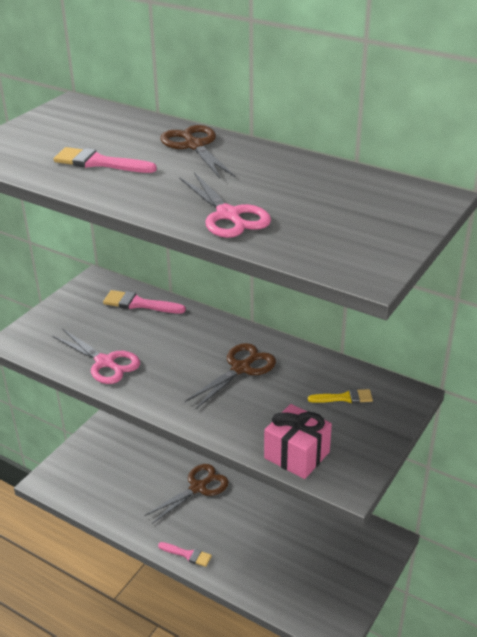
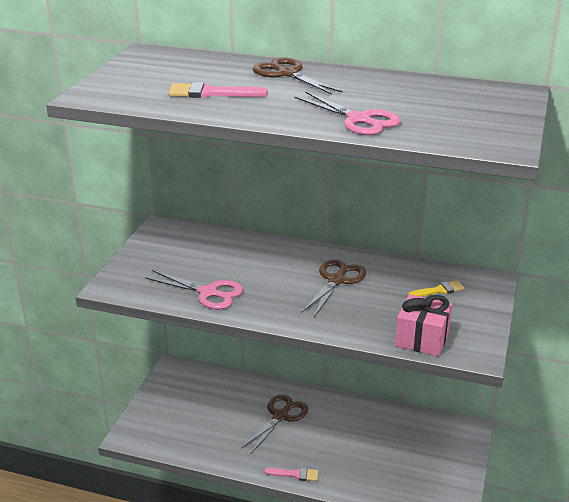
camera: 15 degrees left, 5 degrees down
pink brush [103,290,186,313] -> none

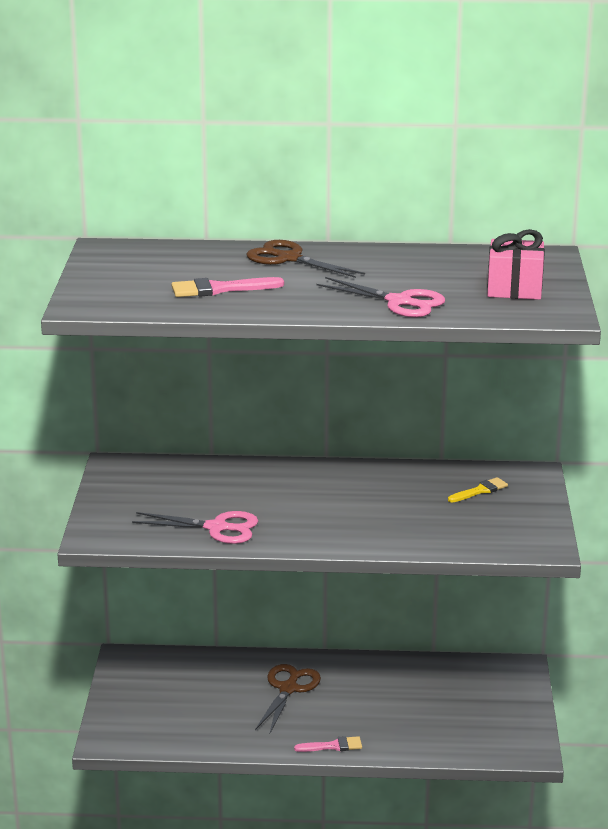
camera: 15 degrees left, 5 degrees down
brown scissors [301,259,366,317] -> none
pink gift [395,294,452,357] -> pink gift moved to [487,229,545,300]

